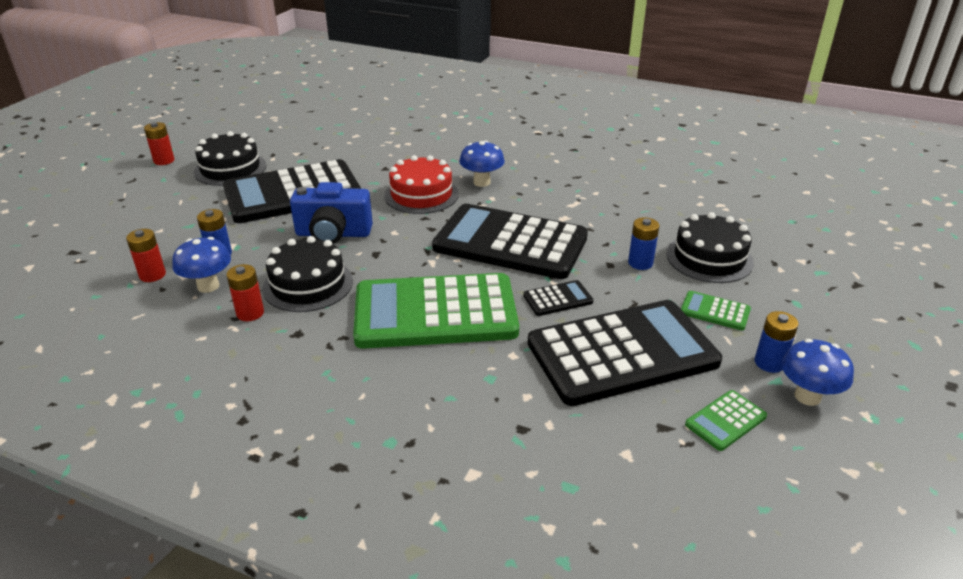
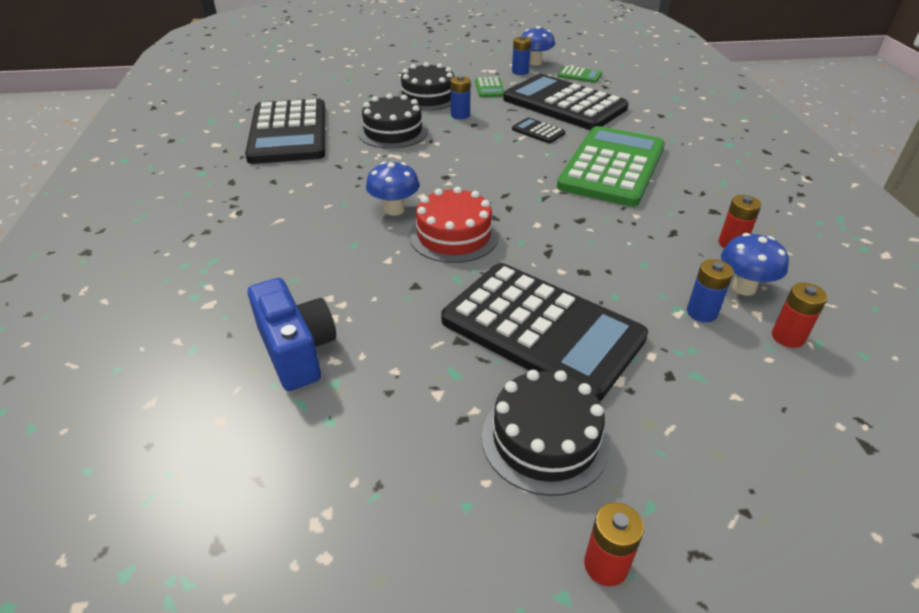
camera: 120 degrees left, 5 degrees up
black cake [263,236,353,312] -> black cake moved to [358,94,428,149]
blue camera [290,182,373,244] -> blue camera moved to [248,278,336,391]
green calculator [353,273,519,349] -> green calculator turned 120 degrees counterclockwise [557,126,665,207]
black calculator [432,204,588,279] -> black calculator moved to [245,98,325,164]

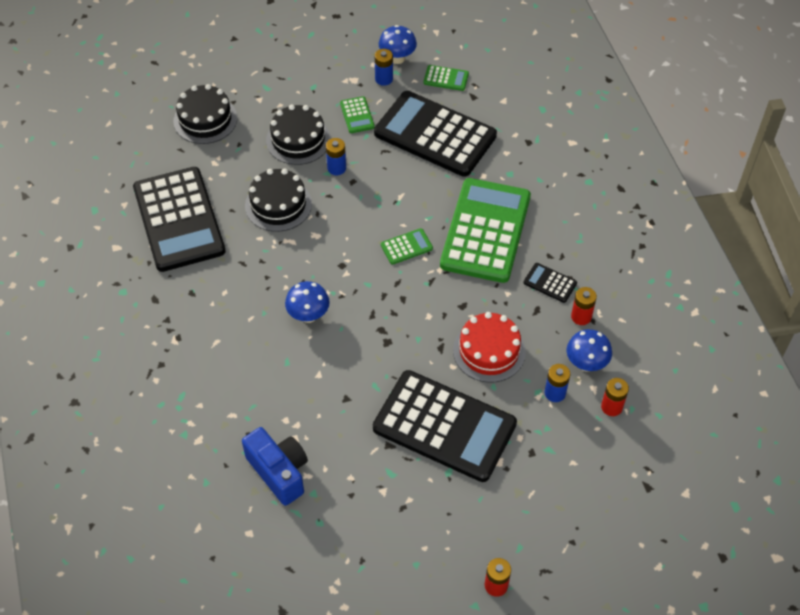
camera: 10 degrees left, 15 degrees up
red cake [410,187,499,263] -> red cake moved to [453,312,526,383]
black cake [482,370,610,496] -> black cake moved to [173,84,237,144]
black calculator [512,118,565,143] -> black calculator moved to [523,263,577,303]
none -> green calculator [381,228,433,265]

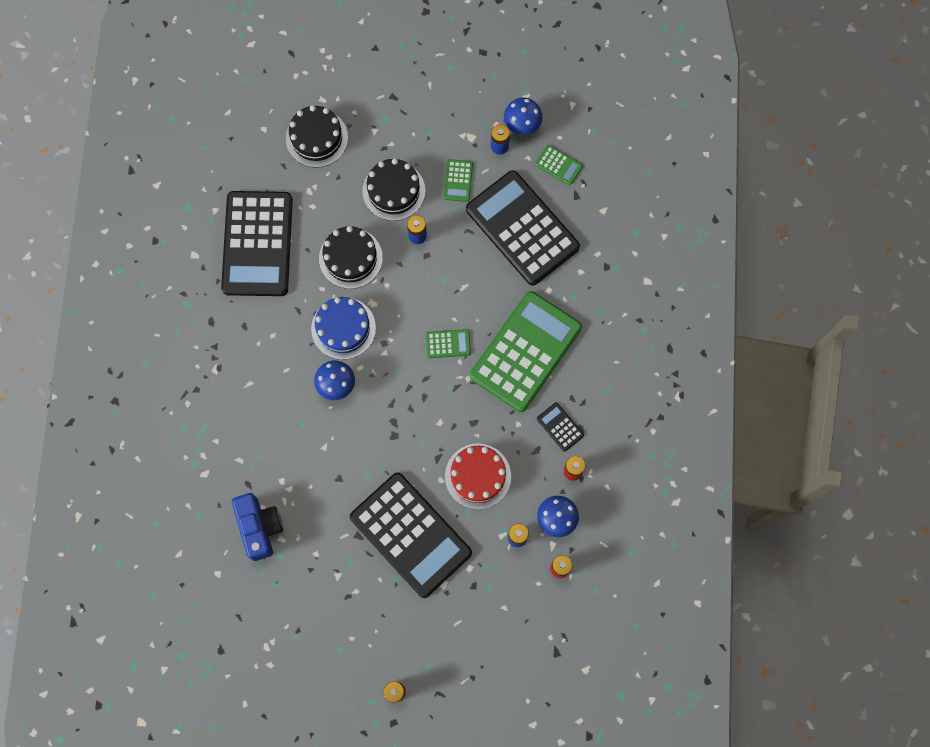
camera: 20 degrees right, 20 degrees up
none -> blue cake [311,297,376,360]

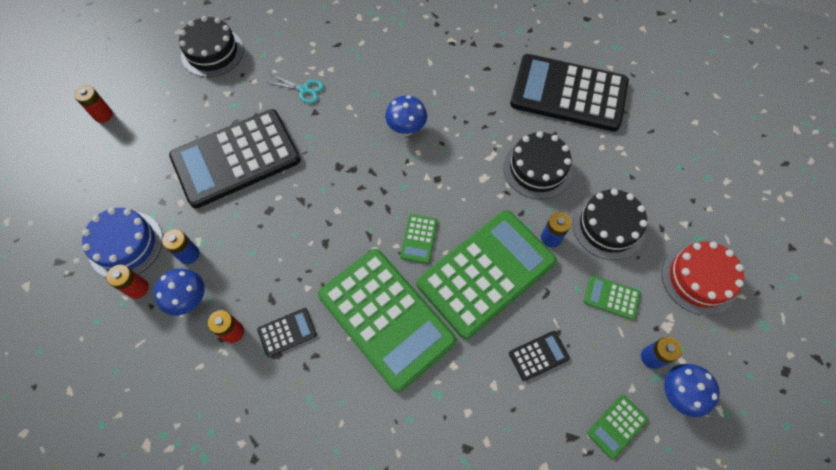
camera: 105 degrees right, 10 degrees down
blue camera [232,493,283,561] -> none
black cake [286,105,348,168] -> black cake moved to [179,16,244,77]
blue cake [311,297,376,360] -> blue cake moved to [82,208,163,277]
red cake [445,444,511,509] -> red cake moved to [662,242,744,315]
black calculator [466,170,580,286] -> black calculator [509,331,570,381], size x0.40
none -> turquoise scissors [266,74,324,104]
none -> green calculator [417,210,557,339]

